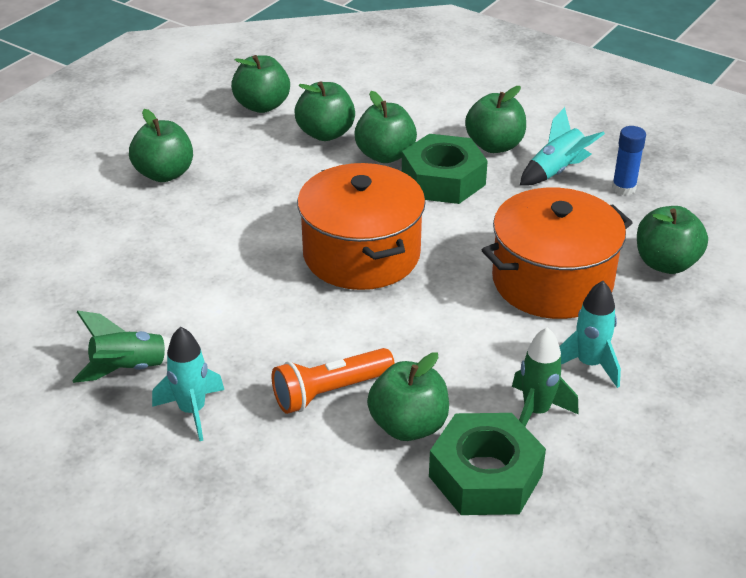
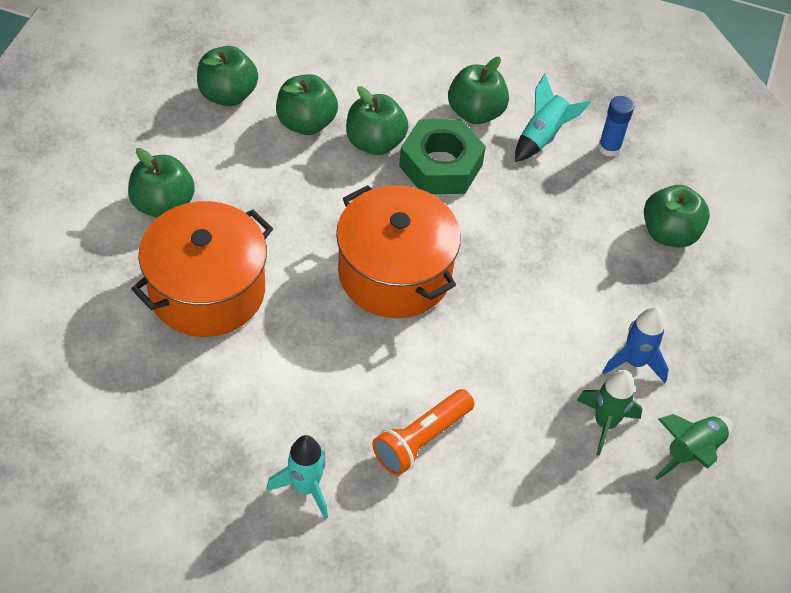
camera: 20 degrees left, 15 degrees up
green rocket [72,311,171,383] -> green rocket moved to [655,414,733,480]
green apple [367,352,449,441] -> none
green nut [429,413,546,515] -> none
orange pot [482,188,633,319] -> orange pot moved to [131,201,273,337]
turquoise rocket [559,281,621,388] -> blue rocket [602,307,669,383]

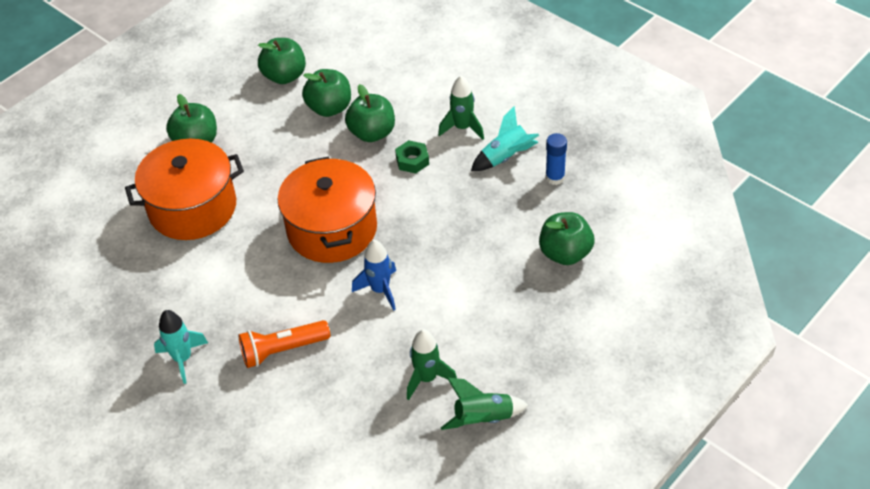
camera: 30 degrees right, 5 degrees down
green nut [399,119,486,194] -> green nut [395,140,429,173], size x0.52
green apple [448,57,509,124] -> green rocket [438,76,484,140]
blue rocket [602,307,669,383] -> blue rocket moved to [352,240,396,311]

